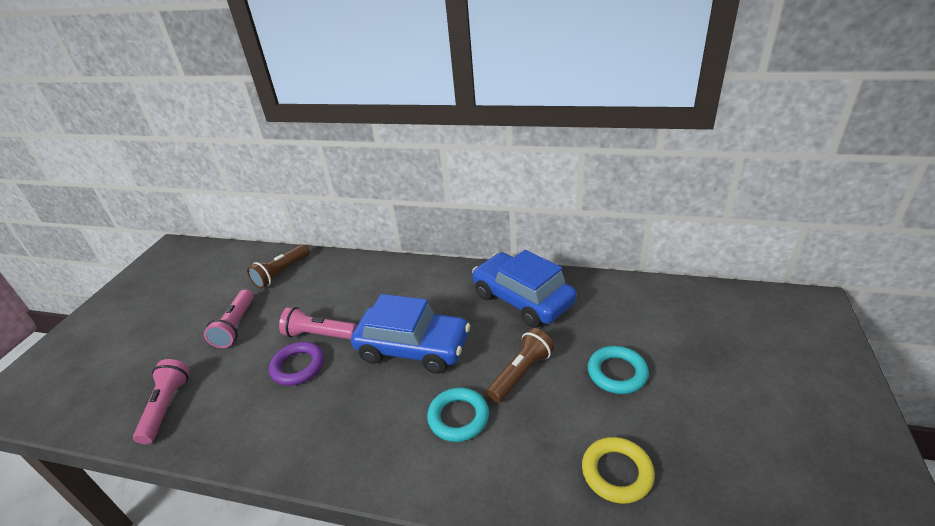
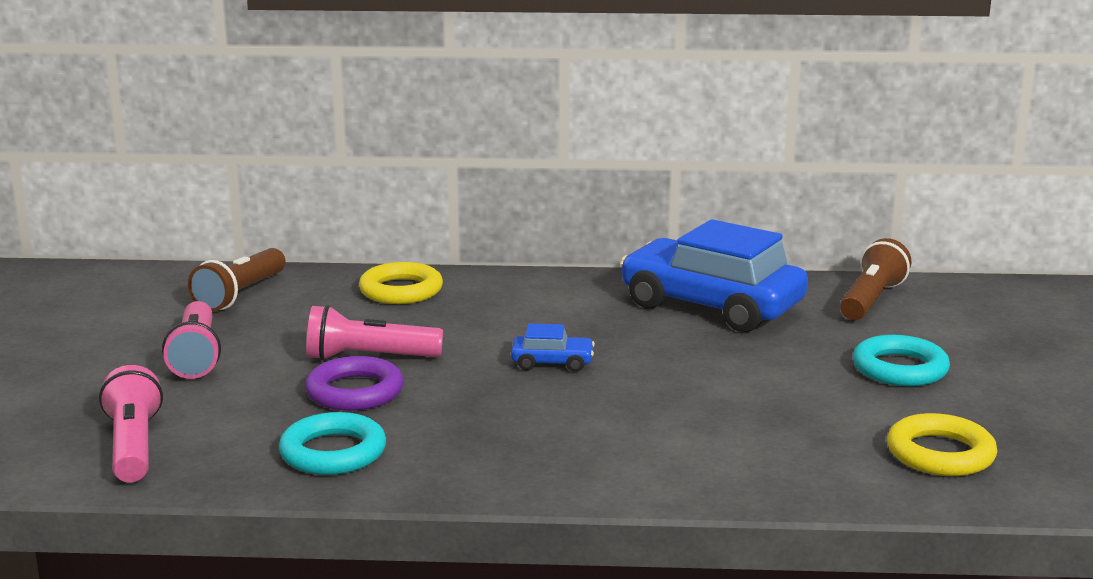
camera: 15 degrees left, 15 degrees down
blue car [351,294,470,374] -> blue car [511,323,595,372], size x0.42
turquoise ring [427,387,489,442] -> turquoise ring moved to [279,412,386,475]
brown flashlight [486,328,554,403] -> brown flashlight moved to [840,238,911,320]
none -> yellow ring [359,262,443,304]

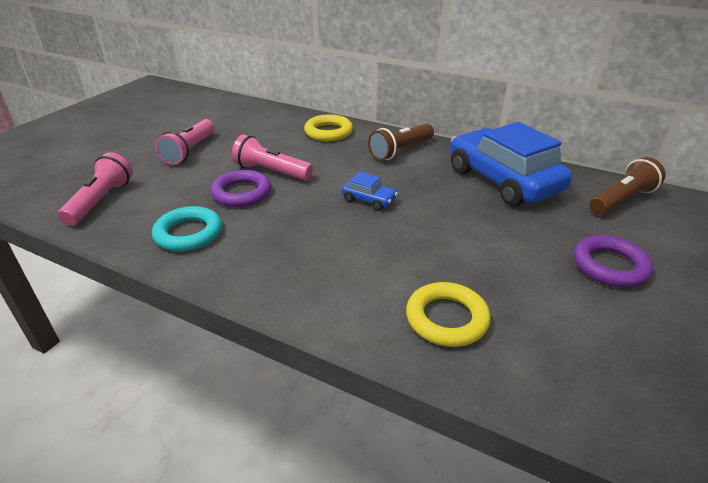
camera: 25 degrees right, 15 degrees up
brown flashlight [188,248,285,312] -> brown flashlight moved to [368,124,434,161]
turquoise ring [853,335,950,386] -> purple ring [574,235,654,287]
yellow ring [887,413,997,476] -> yellow ring moved to [406,282,491,347]

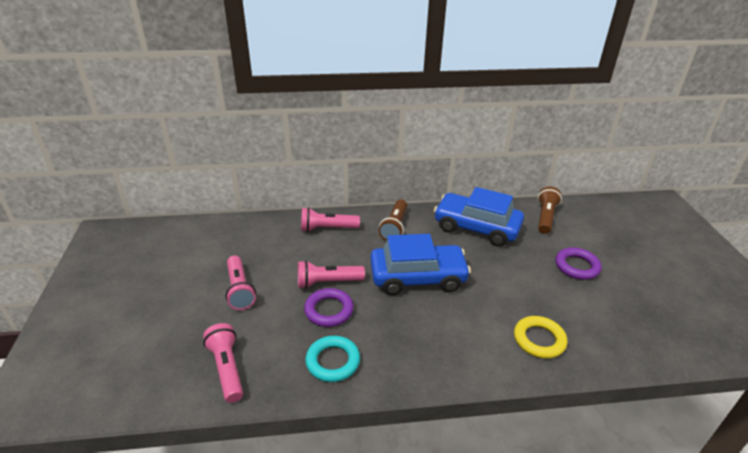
camera: 35 degrees left, 0 degrees up
yellow ring [304,114,353,141] -> pink flashlight [301,207,360,232]
blue car [342,172,398,211] -> blue car [370,234,471,295], size x2.39

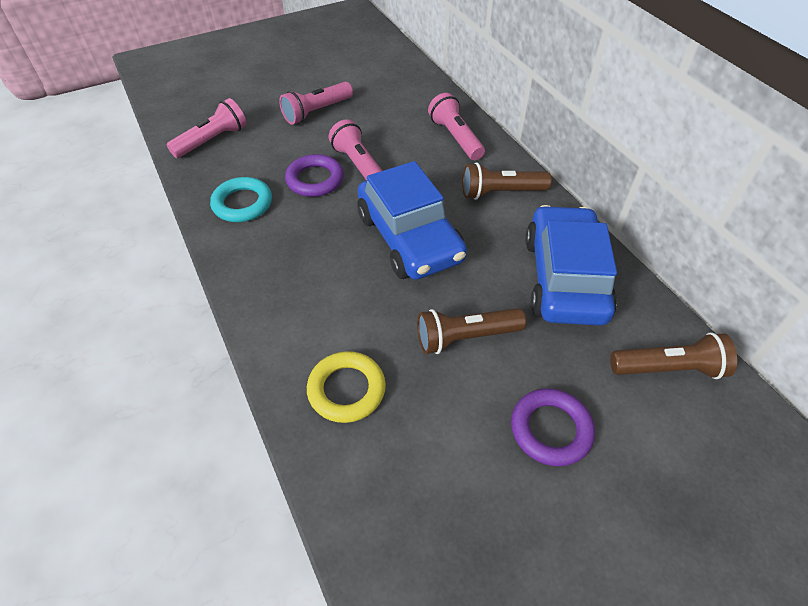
camera: 70 degrees right, 15 degrees up
none -> brown flashlight [417,308,526,354]

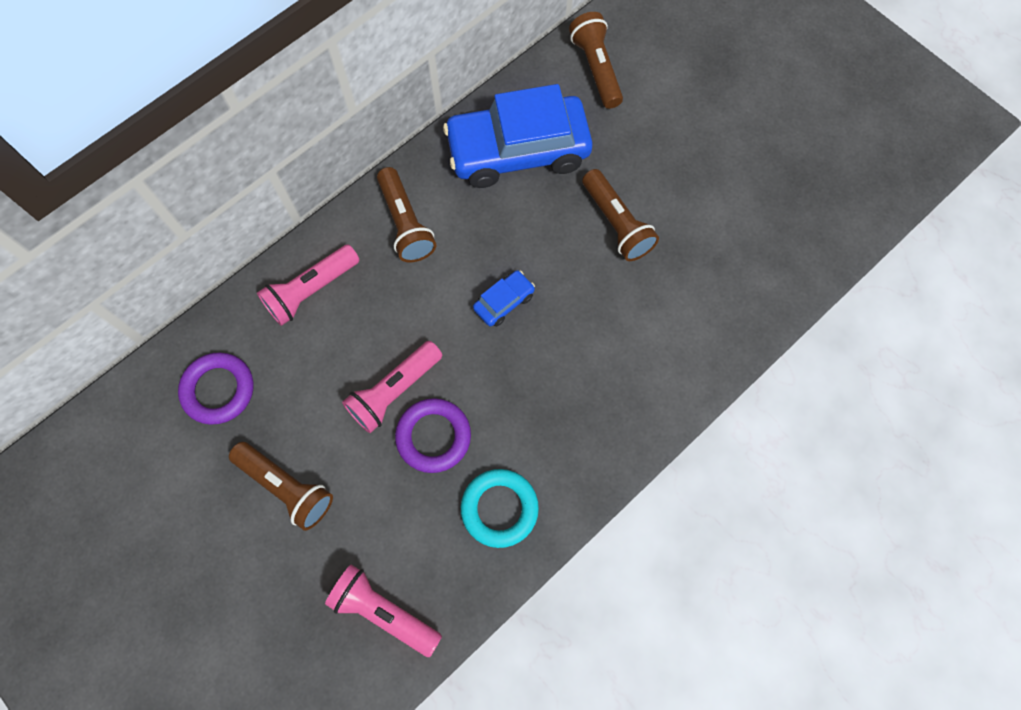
camera: 105 degrees left, 20 degrees up
pink flashlight [279,82,353,124] -> brown flashlight [229,442,333,531]
yellow ring [307,351,386,423] -> none
blue car [357,161,467,280] -> blue car [473,270,535,327], size x0.42
purple ring [511,388,595,466] -> purple ring moved to [178,352,254,425]

